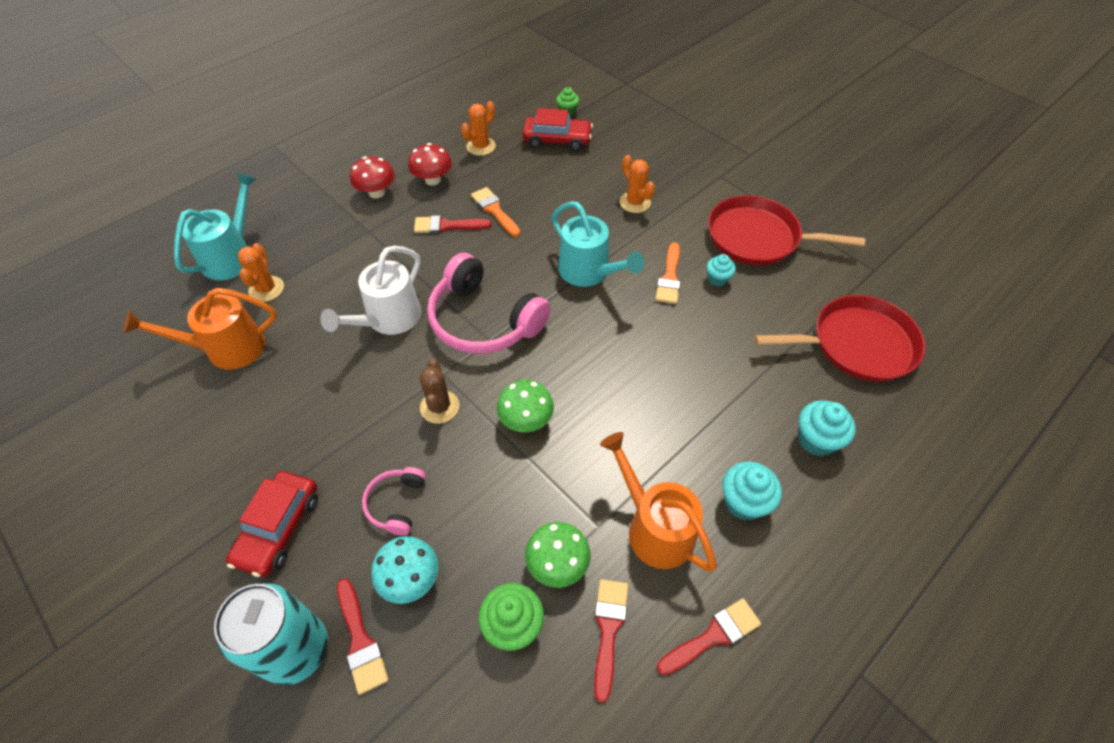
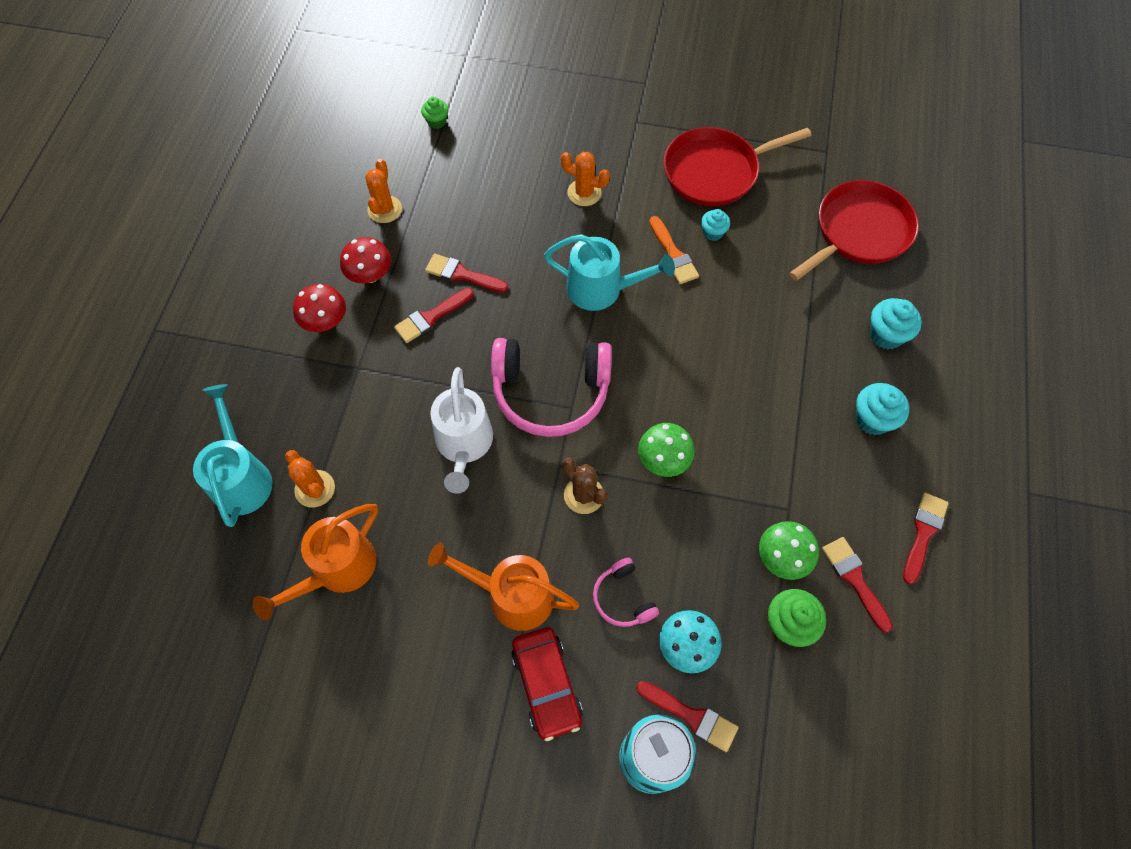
camera: 35 degrees left, 10 degrees up
orange brush [471,187,520,237] -> red brush [425,254,508,292]
red car [522,108,593,151] -> none
orange watering can [600,432,717,572] -> orange watering can moved to [428,543,579,631]

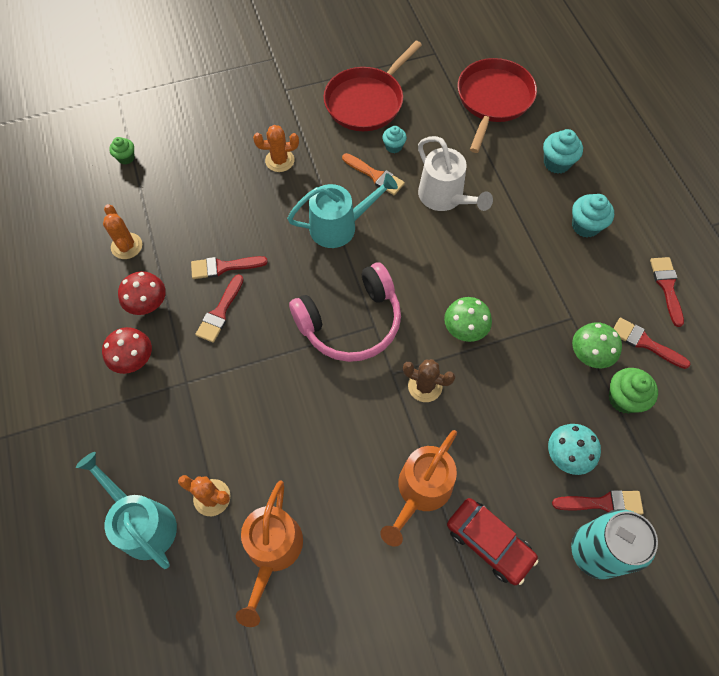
camera: 30 degrees left, 0 degrees up
orange watering can [428,543,579,631] -> orange watering can turned 45 degrees counterclockwise [380,430,457,547]
white watering can [430,367,493,494] -> white watering can moved to [418,136,493,211]
pink headphones [593,558,659,627] -> none

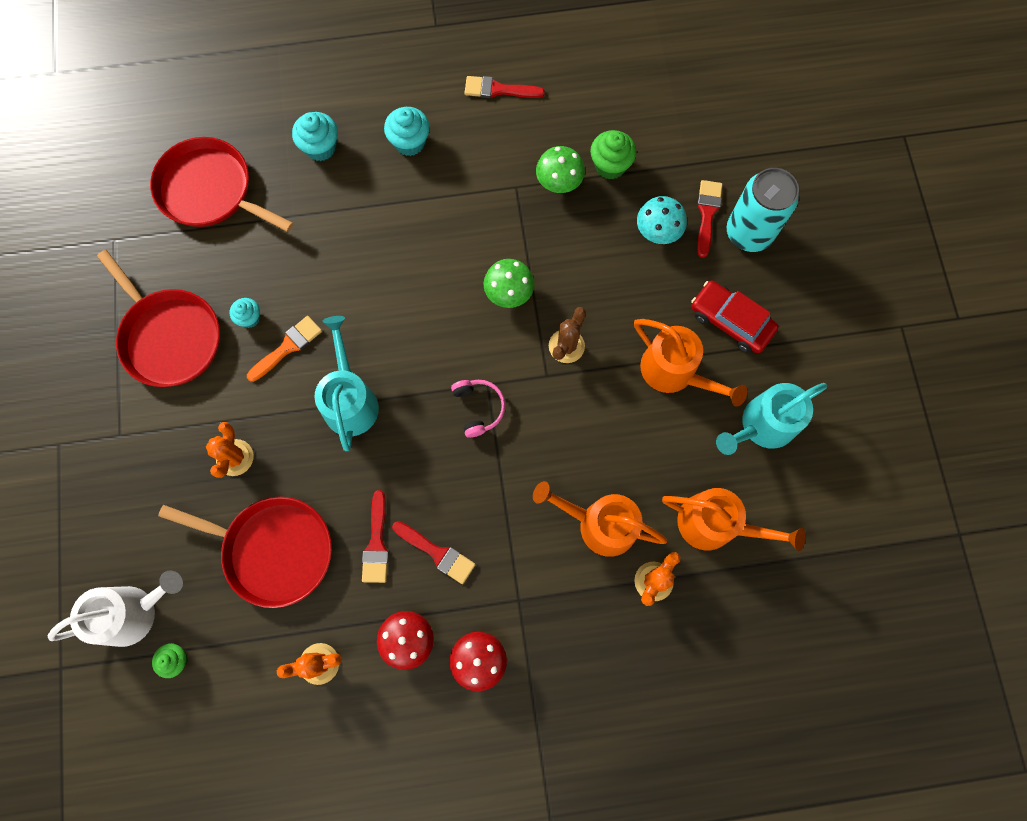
camera: 80 degrees left, 10 degrees up
turquoise watering can [76,452,177,569] -> turquoise watering can moved to [716,383,827,455]
pink headphones [289,262,401,362] -> pink headphones [451,380,505,438], size x0.49
white watering can [418,136,493,211] -> white watering can moved to [48,570,183,647]
red car [447,498,539,585] -> red car turned 105 degrees counterclockwise [691,280,779,353]
red brush [613,318,691,369] -> none
none -> red pan [158,496,332,608]
none -> orange watering can [533,481,668,557]

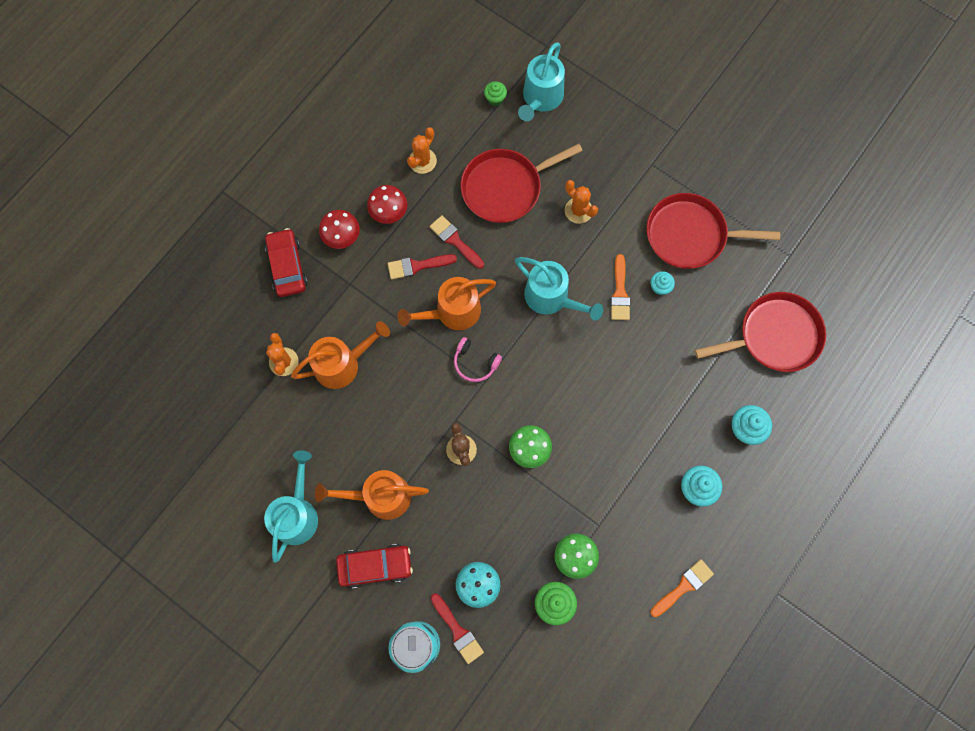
camera: 135 degrees right, 0 degrees up
white watering can [48,570,183,647] -> turquoise watering can [518,42,565,121]
red brush [465,76,545,98] -> orange brush [650,559,714,617]
orange watering can [662,488,806,552] -> orange watering can moved to [397,277,496,330]
none -> red car [265,228,308,297]

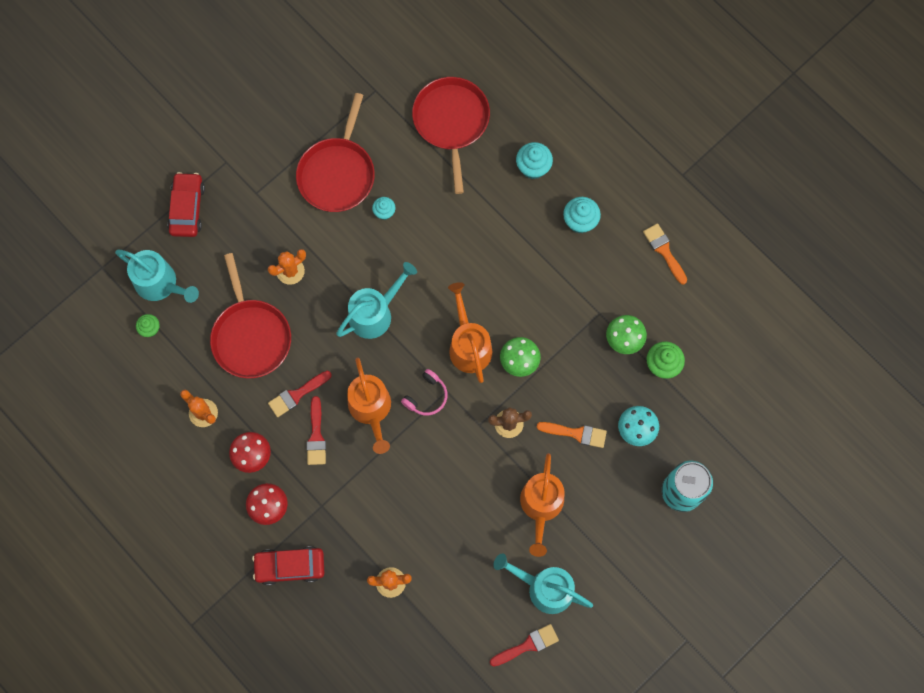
camera: 80 degrees left, 0 degrees up
orange watering can [291,321,390,389] -> orange watering can moved to [448,282,492,383]
red car [336,544,413,589] -> red car moved to [167,172,205,237]
red brush [431,594,484,664] -> red brush moved to [490,624,559,667]
orange brush [611,254,630,320] -> orange brush moved to [537,422,607,448]

